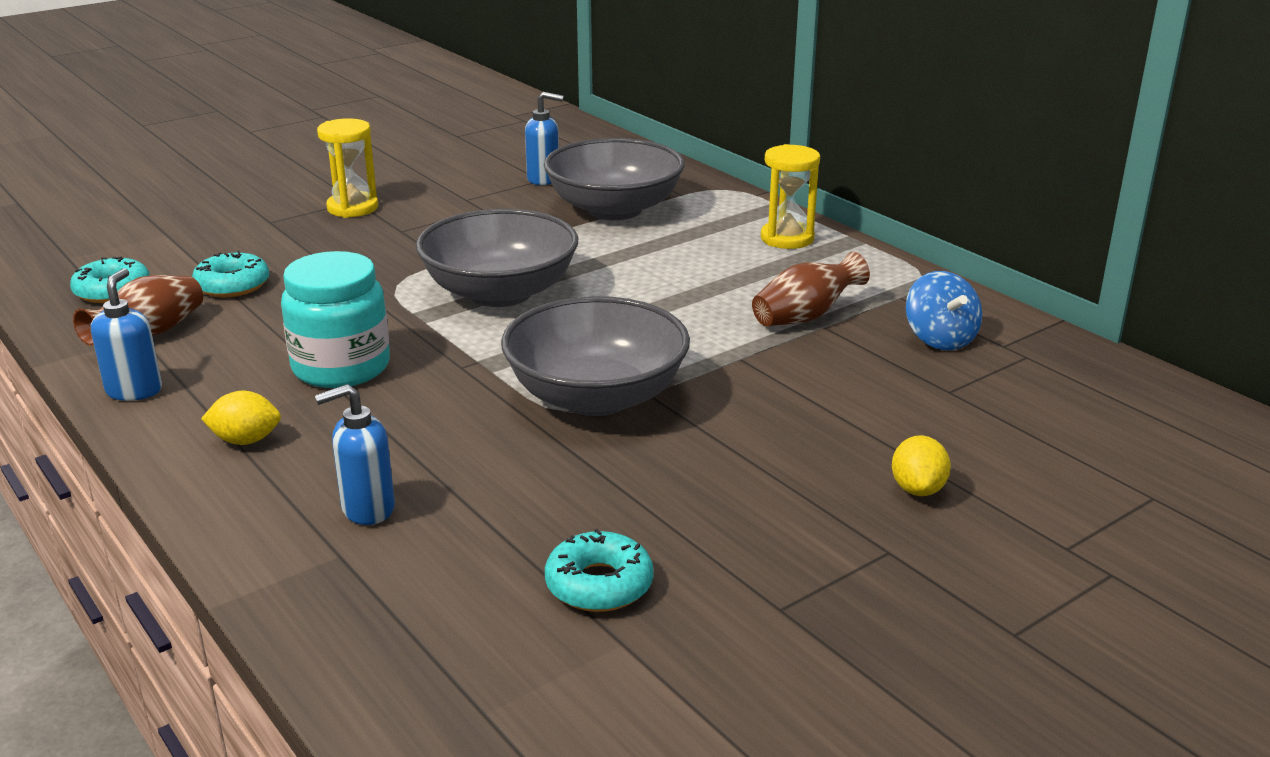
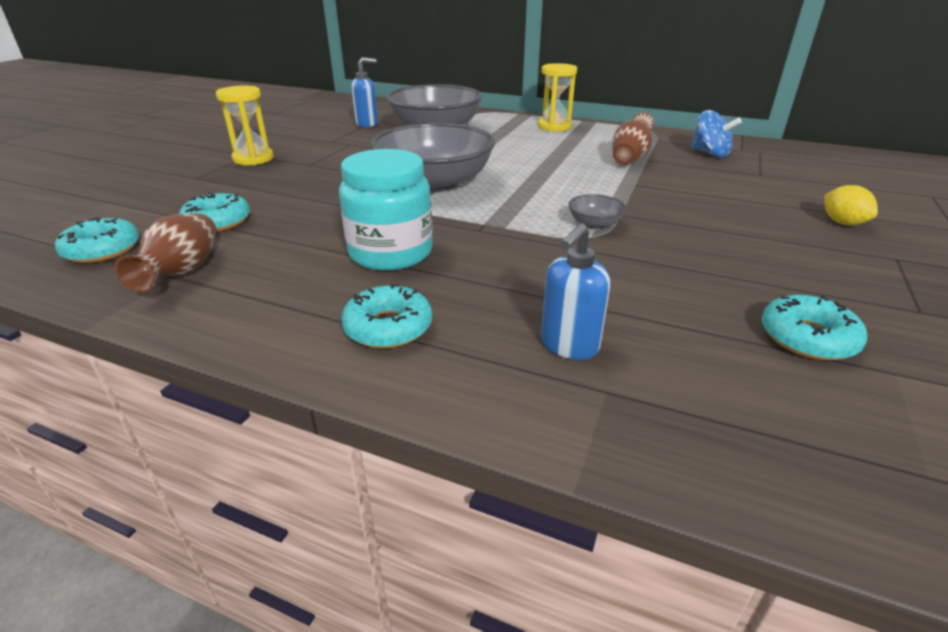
camera: 30 degrees left, 5 degrees up
blue soap dispenser [91,268,162,401] -> none
yellow lemon [201,391,281,445] -> turquoise donut [341,284,432,348]
grey bowl [501,296,690,416] -> grey bowl [569,194,626,229], size x0.40

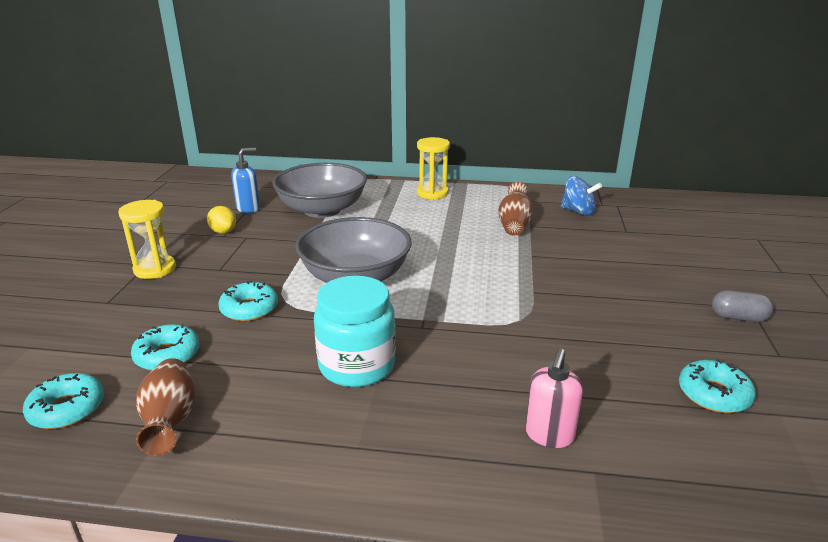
camera: 15 degrees left, 5 degrees down
turquoise donut [341,284,432,348] -> turquoise donut moved to [219,281,278,321]
blue soap dispenser [541,223,610,360] -> pink soap dispenser [525,348,583,448]
grey bowl [569,194,626,229] -> none
yellow lemon [824,185,878,225] -> yellow lemon moved to [207,206,236,234]
none -> grey capsule [712,290,773,322]

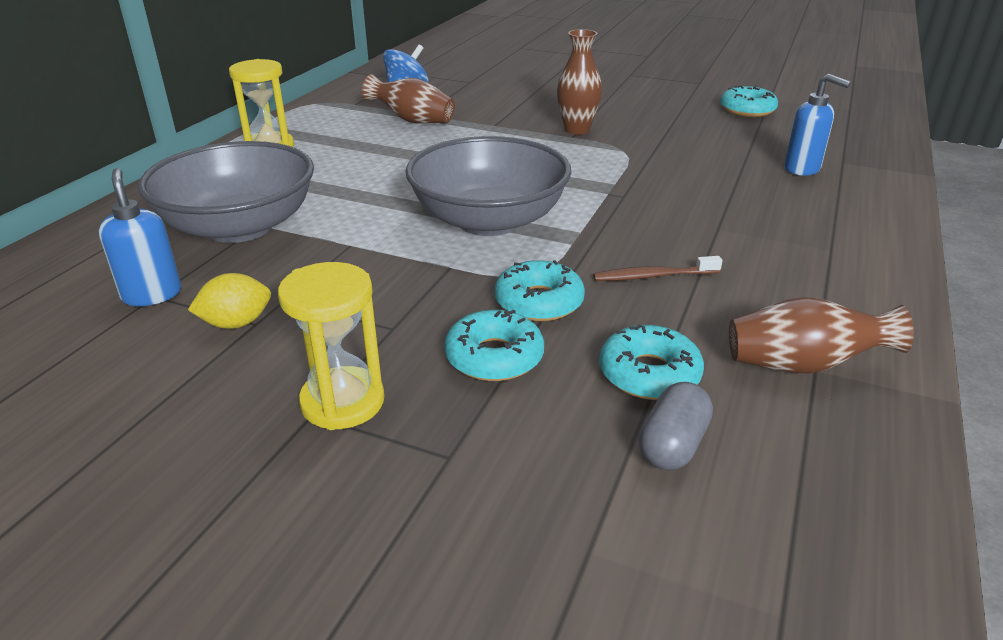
camera: 75 degrees left, 5 degrees up
turquoise donut [23,373,104,429] -> turquoise donut moved to [444,310,544,381]
turquoise jar [314,276,396,387] -> none
pink soap dispenser [525,348,583,448] -> blue soap dispenser [784,74,851,175]
grey capsule [712,290,773,322] -> grey capsule moved to [638,382,713,470]
none -> brown vase [557,29,602,135]
none -> brown toothbrush [593,256,722,281]

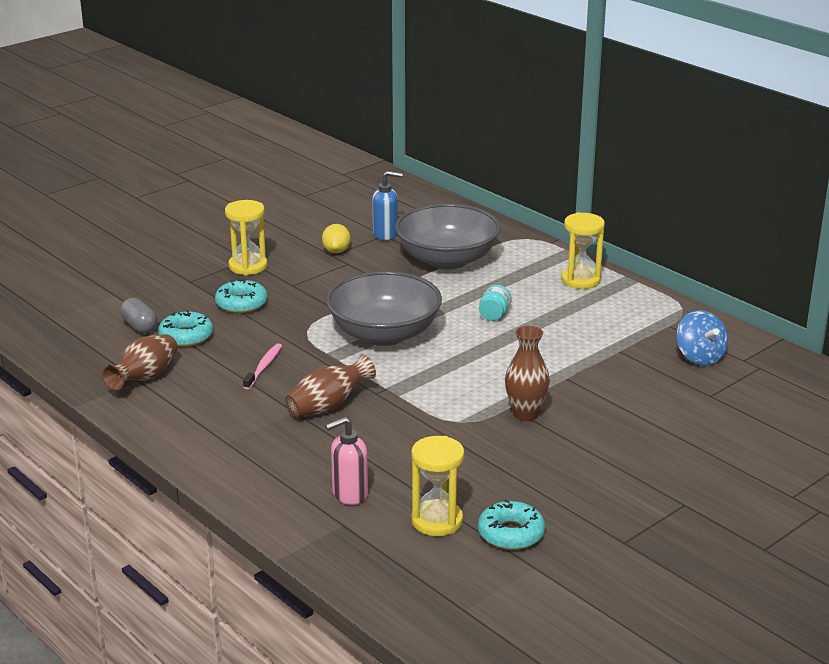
camera: 115 degrees right, 5 degrees down
brown vase [362,74,455,124] -> brown vase moved to [285,354,376,417]
turquoise donut [495,260,585,322] -> none
brown toothbrush [593,256,722,281] -> pink toothbrush [243,344,282,390]
blue soap dispenser [784,74,851,175] -> pink soap dispenser [325,417,368,505]
none -> yellow hourglass [411,436,464,536]
none -> turquoise jar [479,285,512,321]

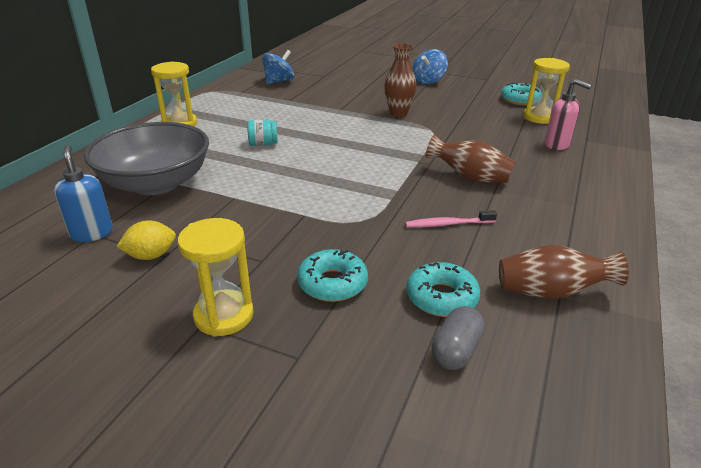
camera: 115 degrees left, 5 degrees up
grey bowl [326,271,442,346] -> none
none -> blue spinning top [412,49,448,84]

